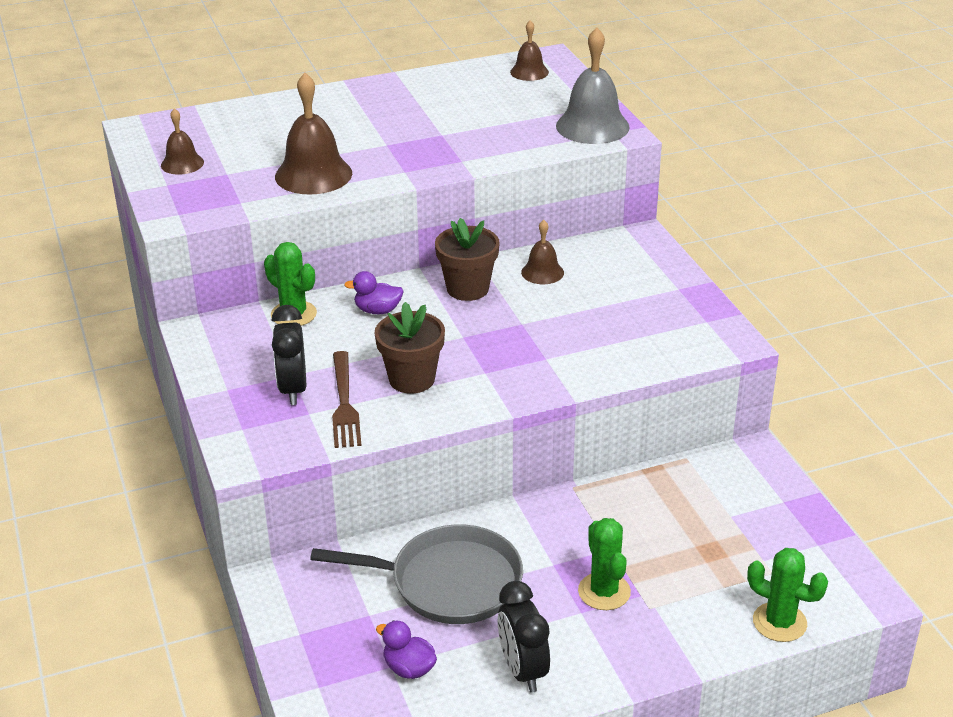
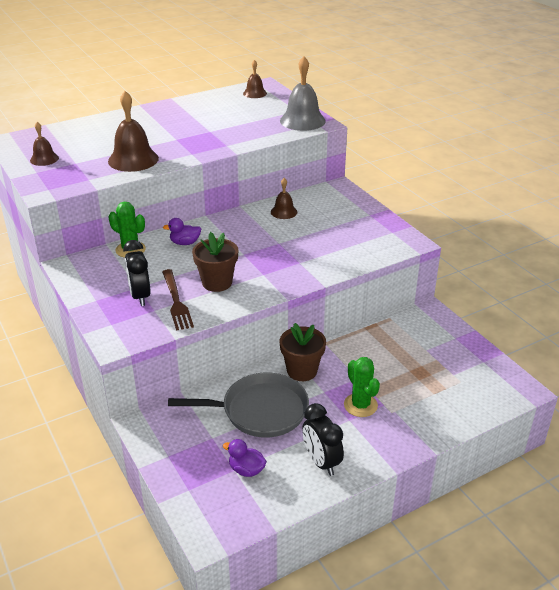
camera: 10 degrees left, 0 degrees up
brown flower pot [435,218,500,301] -> brown flower pot moved to [280,323,326,381]
green cactus [747,548,828,642] -> none

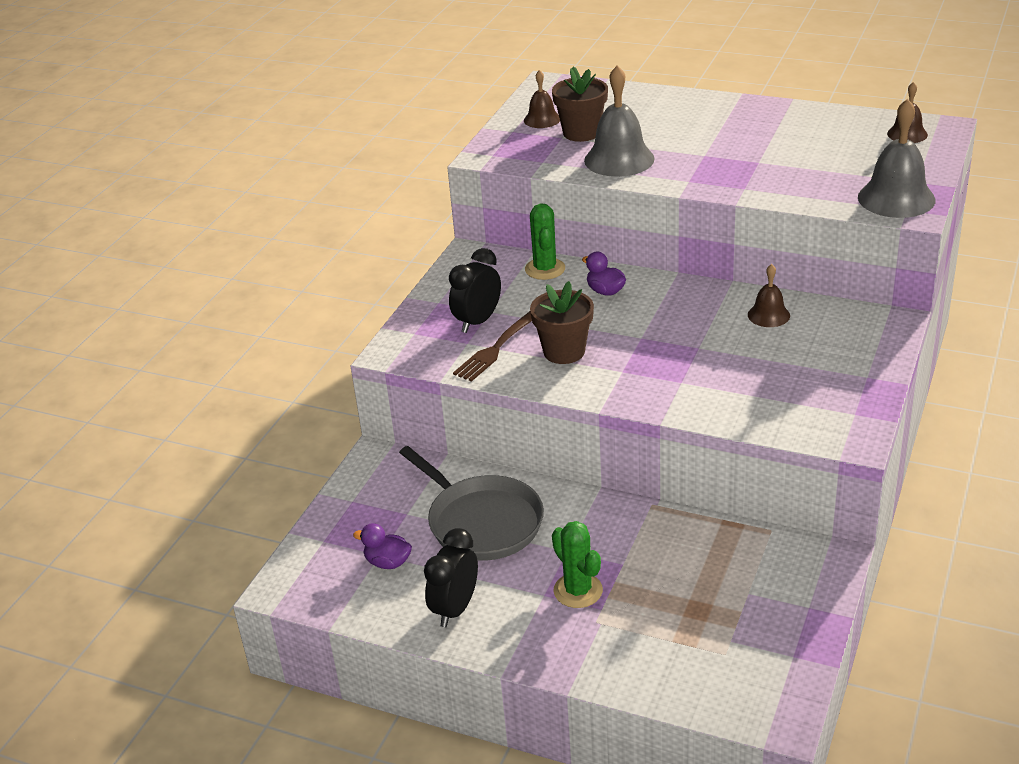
camera: 55 degrees right, 0 degrees up
brown bell [108,91,159,172] -> grey bell [584,65,655,177]
purple duck [223,439,267,477] -> purple duck turned 60 degrees counterclockwise [353,523,412,569]
brown flower pot [280,323,326,381] -> brown flower pot moved to [552,67,608,142]
green cactus [344,357,380,417] -> green cactus turned 60 degrees counterclockwise [552,521,603,608]

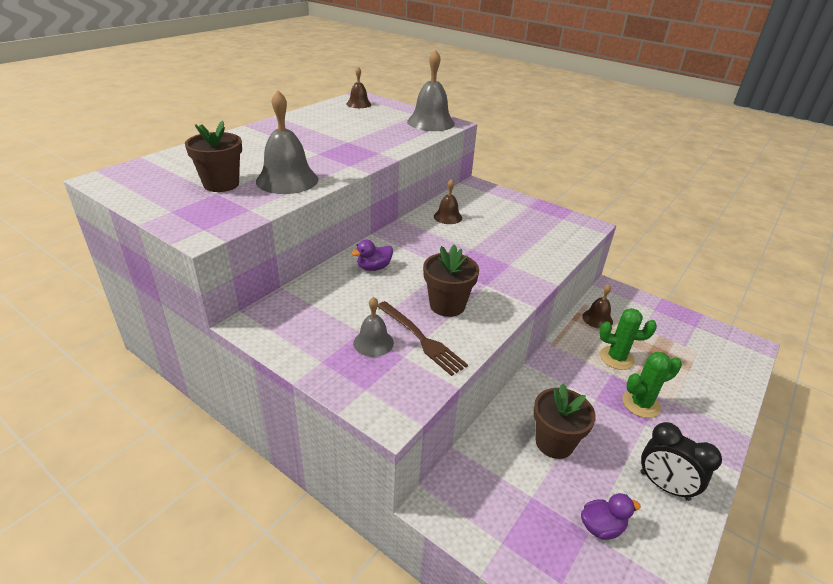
camera: 80 degrees left, 0 degrees up
purple duck [353,523,412,569] -> purple duck turned 135 degrees counterclockwise [581,493,641,540]
grey pan [399,446,544,561] -> brown flower pot [533,384,596,459]
black clock [449,248,501,333] -> grey bell [353,297,394,357]
brown bell [524,70,560,128] -> brown bell moved to [582,284,613,329]
green cactus [525,203,565,280] -> green cactus moved to [599,308,657,370]

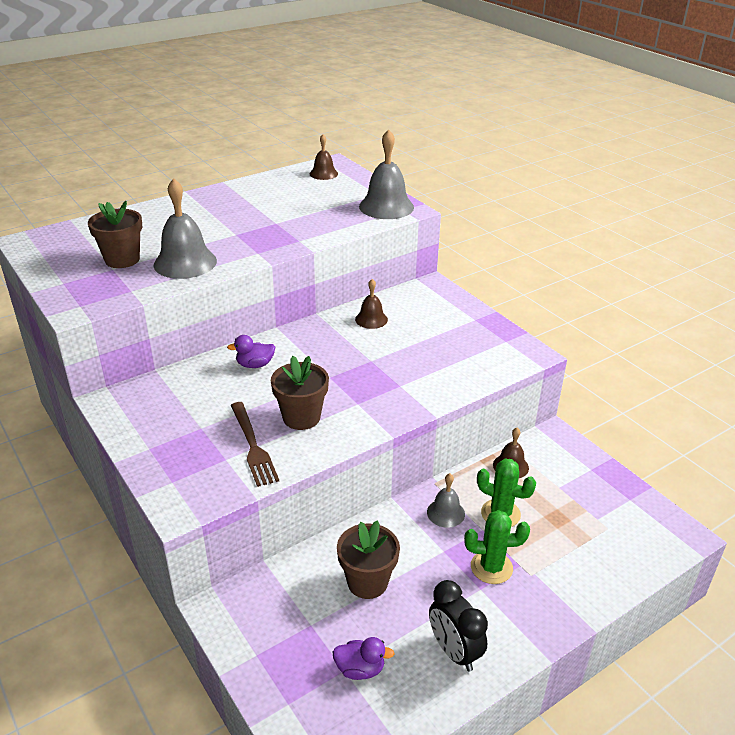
camera: 20 degrees right, 0 degrees up
grey bell [353,297,394,357] -> grey bell moved to [427,473,465,528]

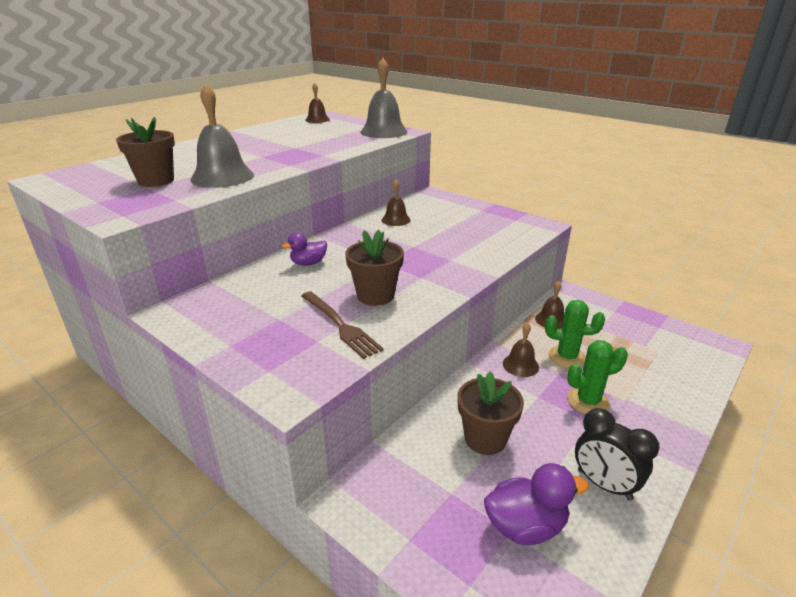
camera: 15 degrees left, 5 degrees down
purple duck [332,637,395,680] -> purple duck [484,463,589,545], size x1.52
grey bell [427,473,465,528] -> brown bell [503,323,539,377]

